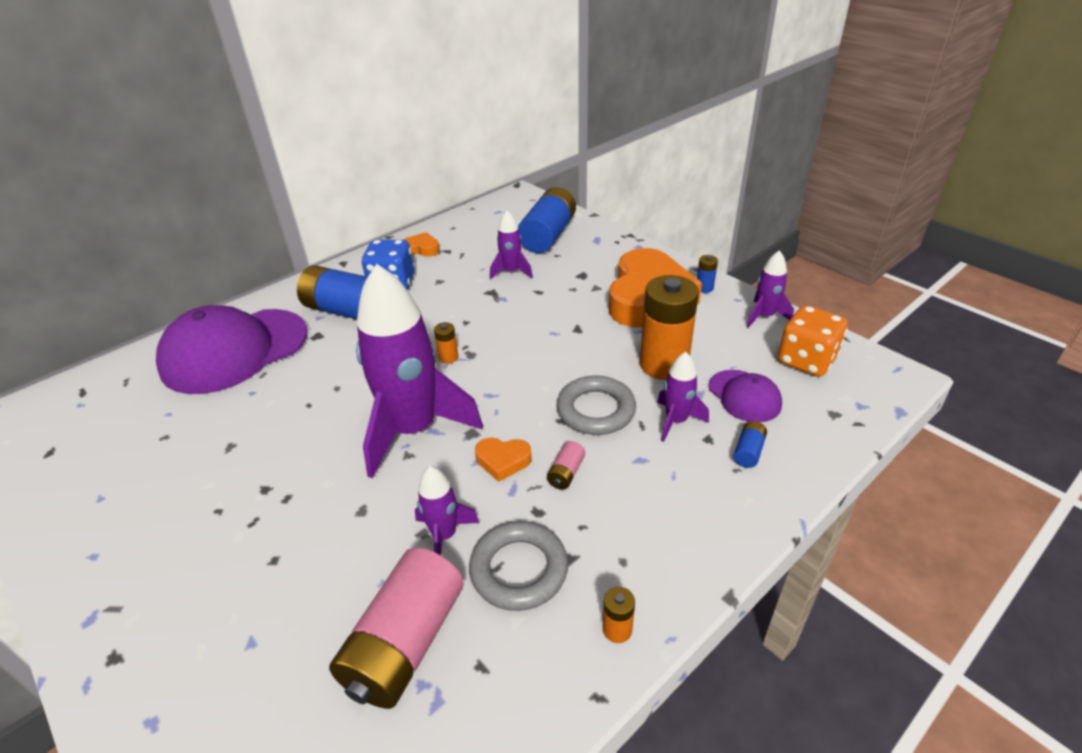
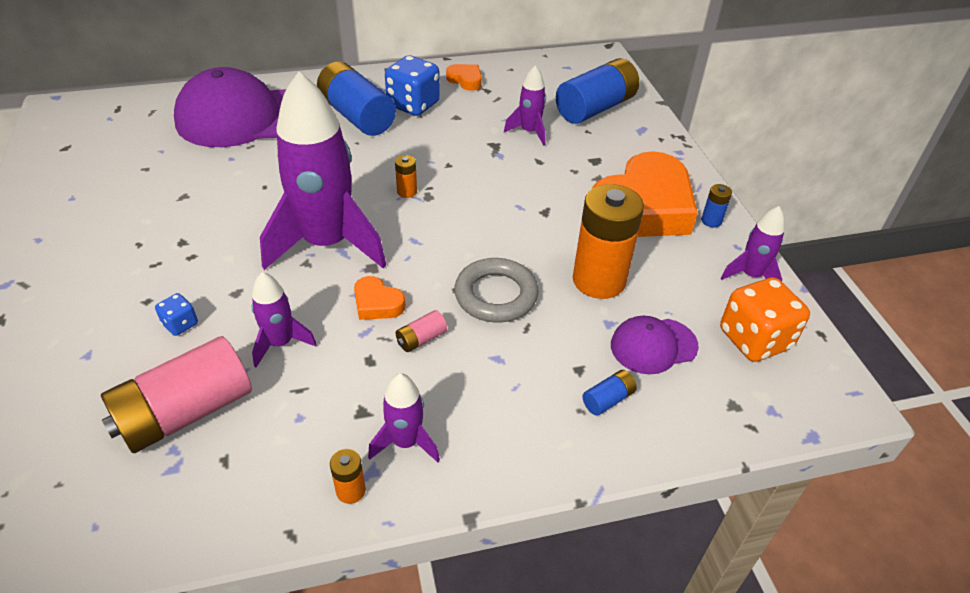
camera: 25 degrees right, 5 degrees up
grey ring [469,521,568,611] -> none
purple rocket [657,351,709,442] -> purple rocket moved to [368,373,440,462]
purple cap [708,370,782,422] -> purple cap turned 75 degrees clockwise [611,316,699,374]
none -> blue dice [155,293,198,336]

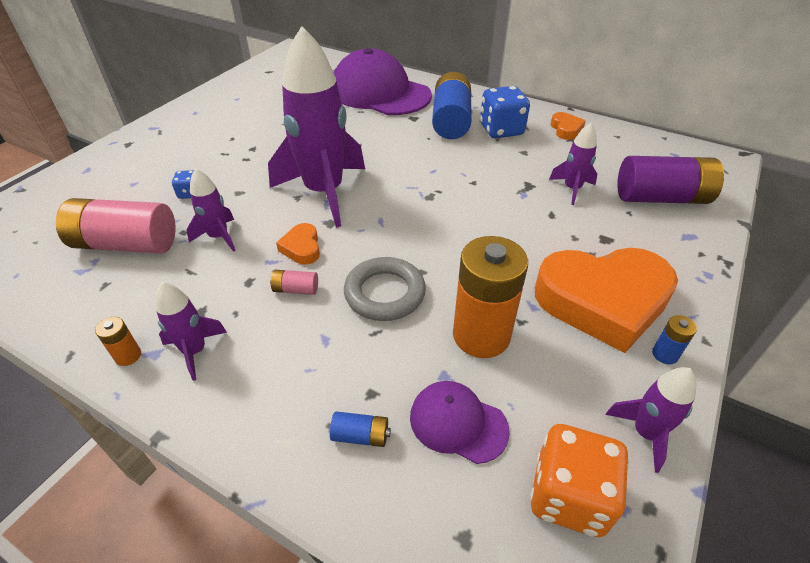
camera: 45 degrees right, 0 degrees up
orange battery [395,155,417,198] -> none
blue battery [556,58,639,124] -> purple battery [617,156,724,204]

